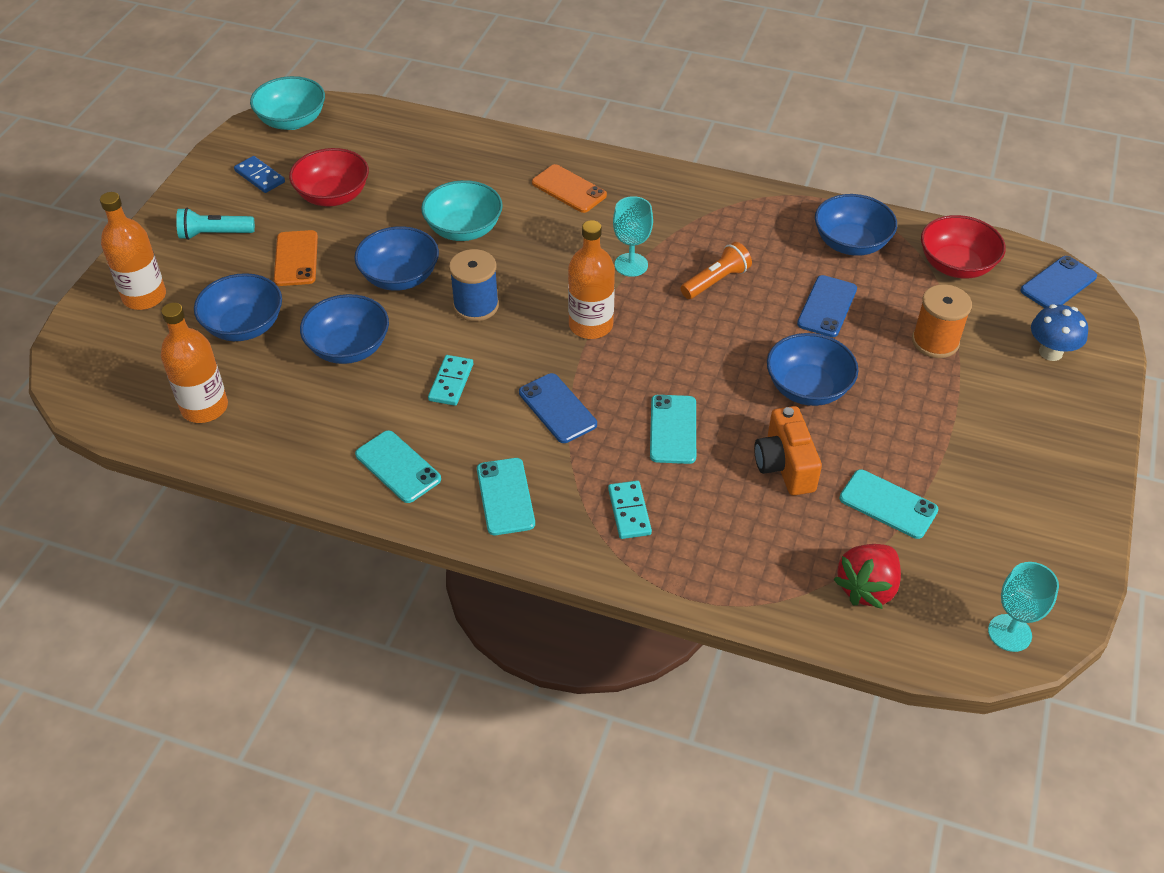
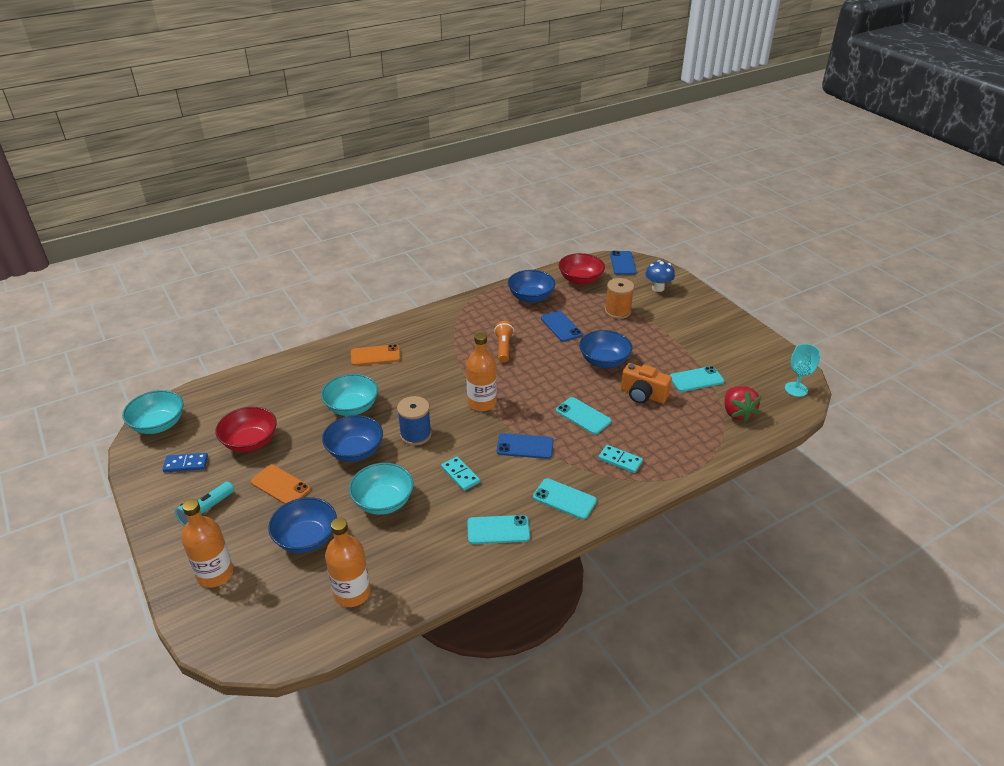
camera: 50 degrees left, 10 degrees down
blue bowl [300,294,389,364] -> turquoise bowl [349,463,414,515]
turquoise goblet [613,196,653,277] -> none

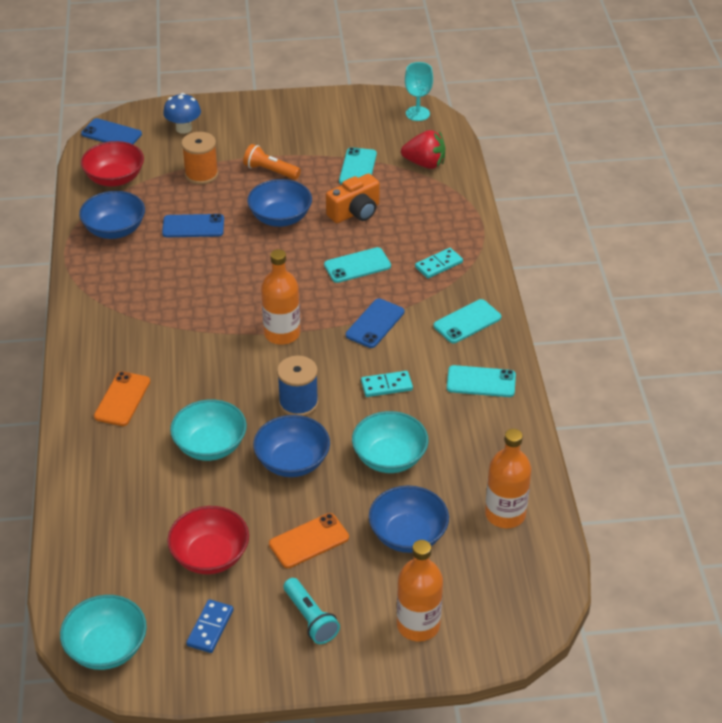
camera: 65 degrees left, 5 degrees up
turquoise phone [467,515,530,544] -> turquoise phone turned 75 degrees clockwise [447,365,516,397]
orange flashlight [494,321,514,363] -> orange flashlight moved to [243,144,301,180]

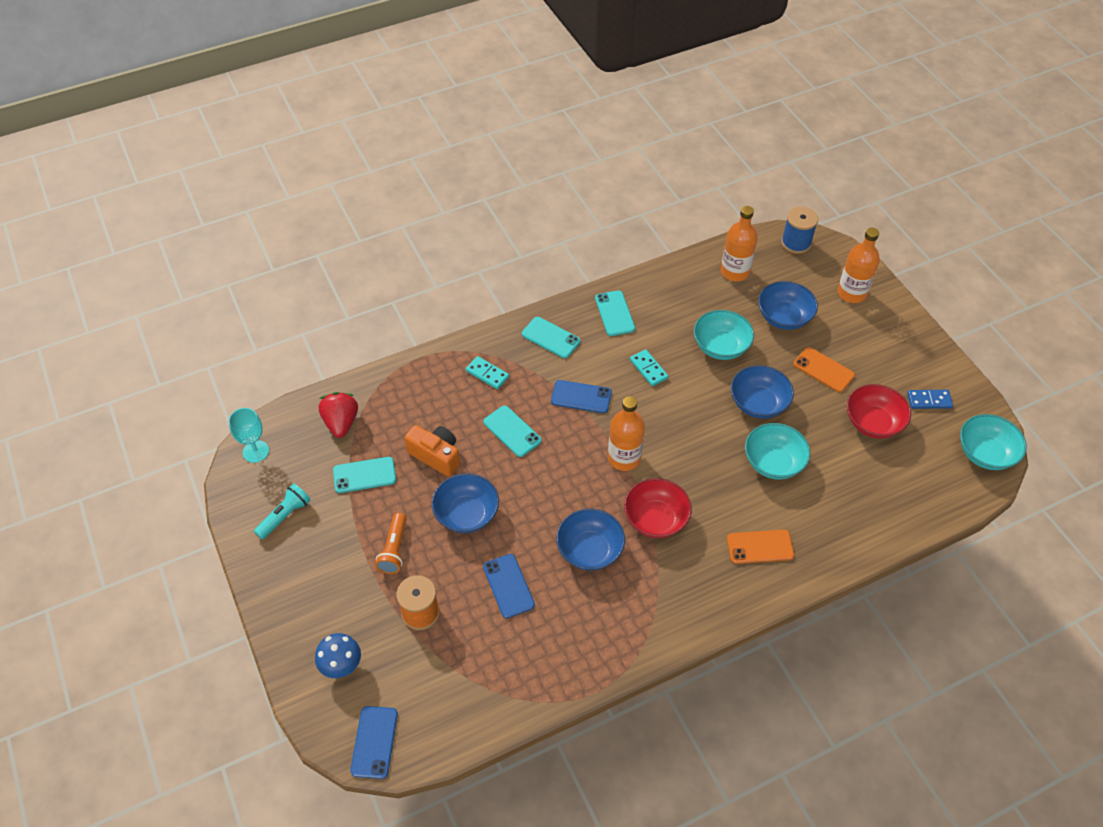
camera: 110 degrees left, 10 degrees up
blue bowl [79,191,145,239] -> blue bowl moved to [556,509,625,571]
red bowl [81,141,144,187] -> red bowl moved to [624,478,692,538]
blue spool [277,356,319,416] -> blue spool moved to [781,206,818,254]
turquoise flashlight [284,578,340,644] -> turquoise flashlight moved to [254,483,311,540]

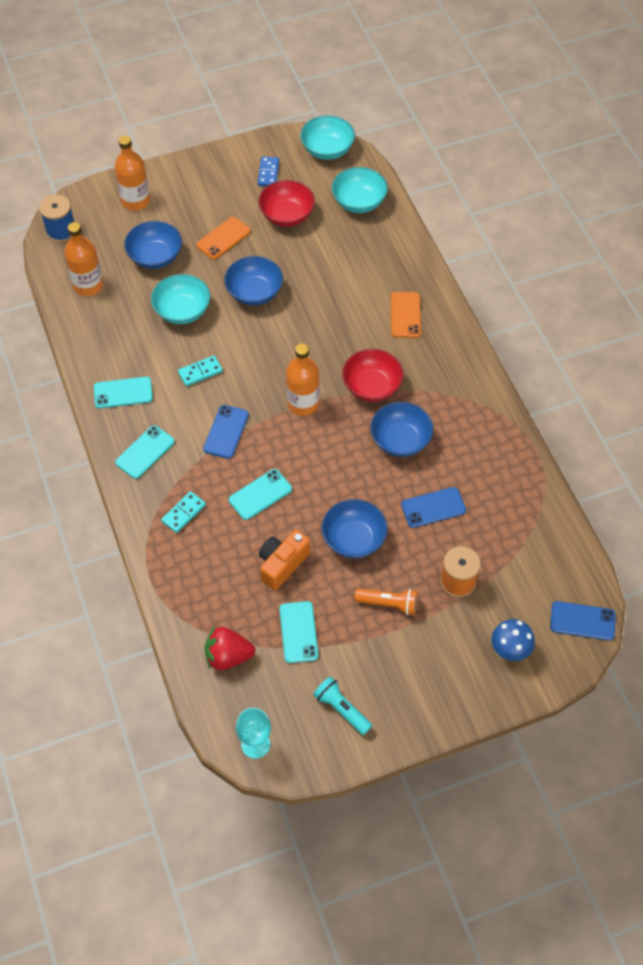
camera: 85 degrees left, 5 degrees up
turquoise bowl [745,423,811,480] -> turquoise bowl moved to [332,167,388,213]

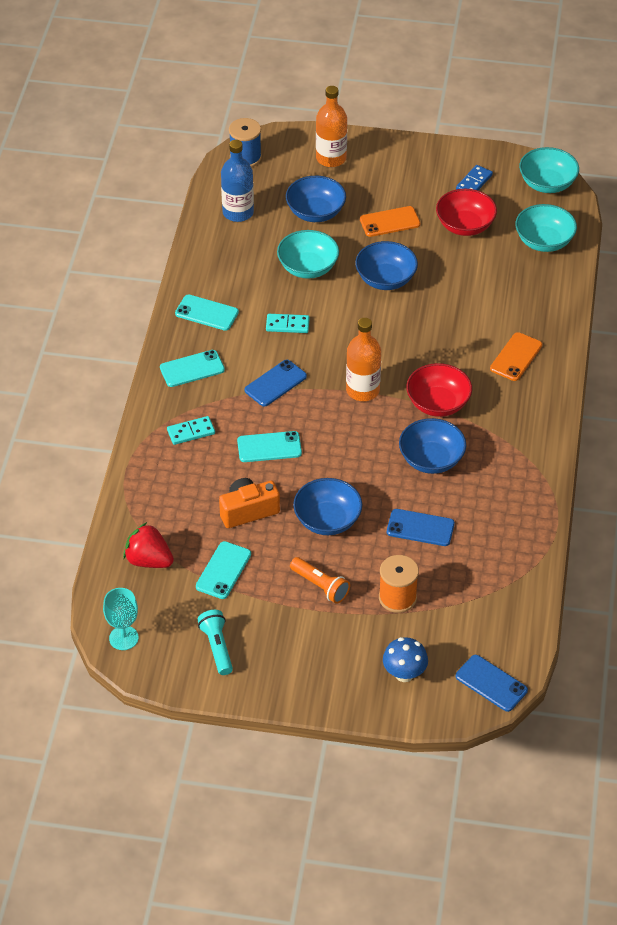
camera: 30 degrees right, 10 degrees down
orange bottle [64,222,103,296] -> blue bottle [221,140,254,222]

